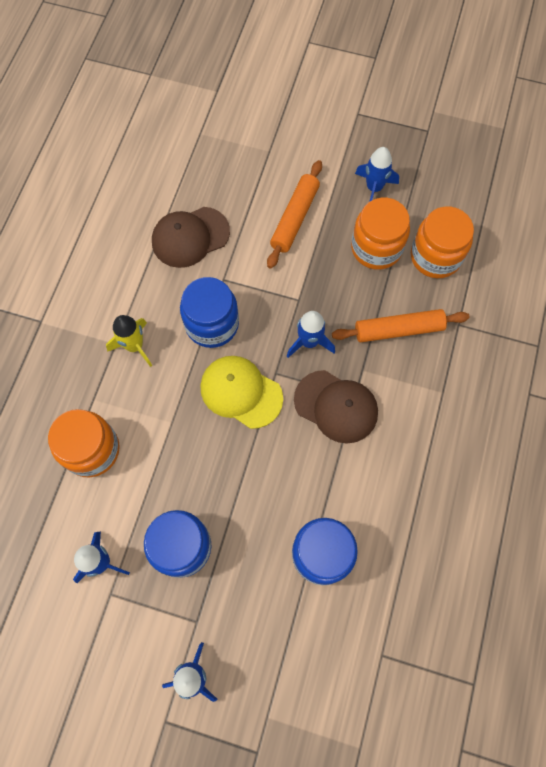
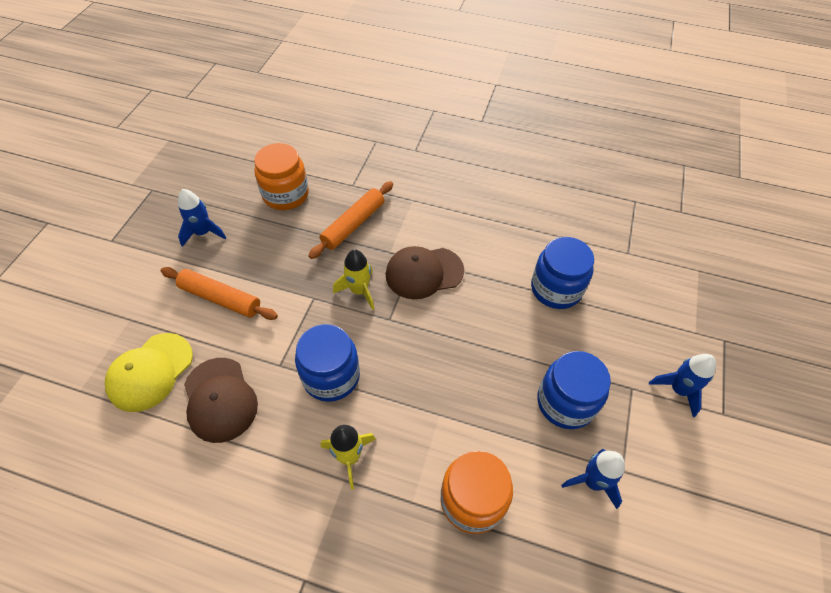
camera: 90 degrees left, 15 degrees down
yellow cap [200,356,283,429] -> yellow cap moved to [105,333,193,412]
blue rocket [287,311,335,358] -> yellow rocket [333,249,374,310]
brown cap [294,370,378,443] -> brown cap turned 135 degrees counterclockwise [386,246,464,299]
orange rolling pin [332,309,470,342] -> orange rolling pin turned 45 degrees clockwise [308,181,393,259]
orange jar [351,198,410,270] -> none

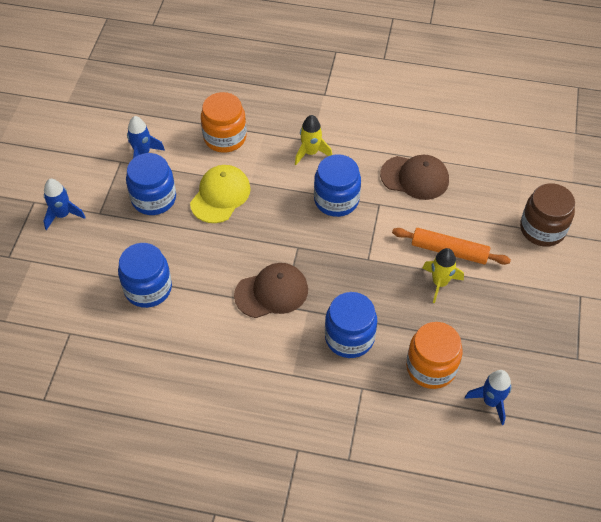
camera: 175 degrees right, 0 degrees up
yellow cap [105,333,193,412] -> yellow cap moved to [190,165,251,223]
blue rocket [178,189,226,247] -> blue rocket moved to [465,370,512,425]
brown cap [184,358,258,443] -> brown cap turned 135 degrees clockwise [380,155,449,200]
orange rolling pin [308,181,393,259] -> blue jar [325,292,377,358]
yellow rocket [333,249,374,310] -> yellow rocket moved to [422,248,464,303]
none -> brown jar [520,183,575,247]

